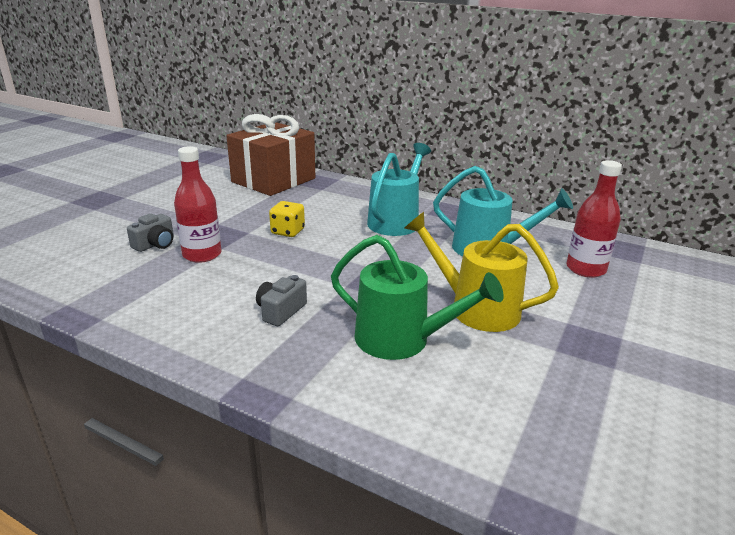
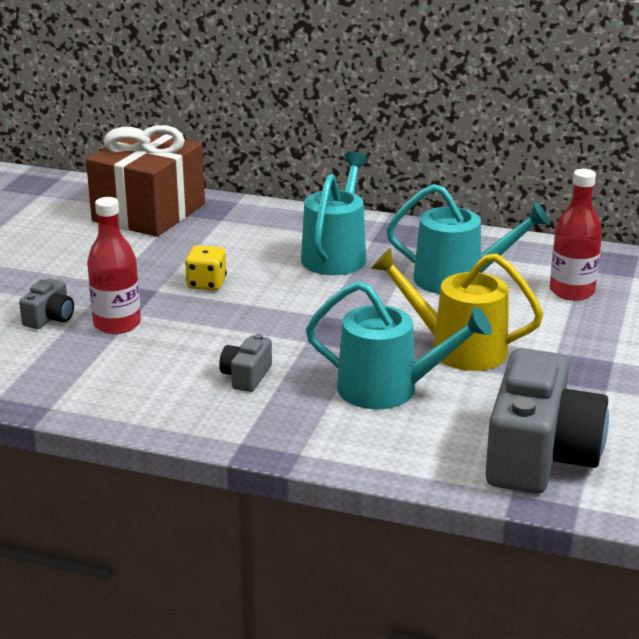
camera: 10 degrees left, 0 degrees up
green watering can [331,235,504,360] -> turquoise watering can [306,281,492,409]
none -> grey camera [485,348,609,494]

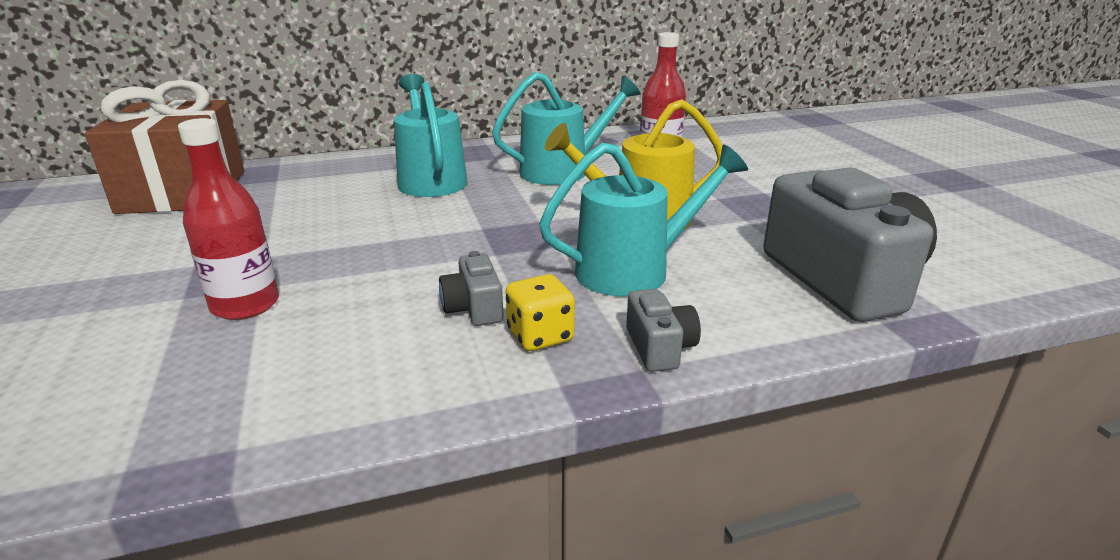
camera: 35 degrees left, 0 degrees up
grey camera [19,279,74,329] -> grey camera moved to [626,289,701,372]
yellow dice [185,245,227,290] -> yellow dice moved to [506,274,575,351]

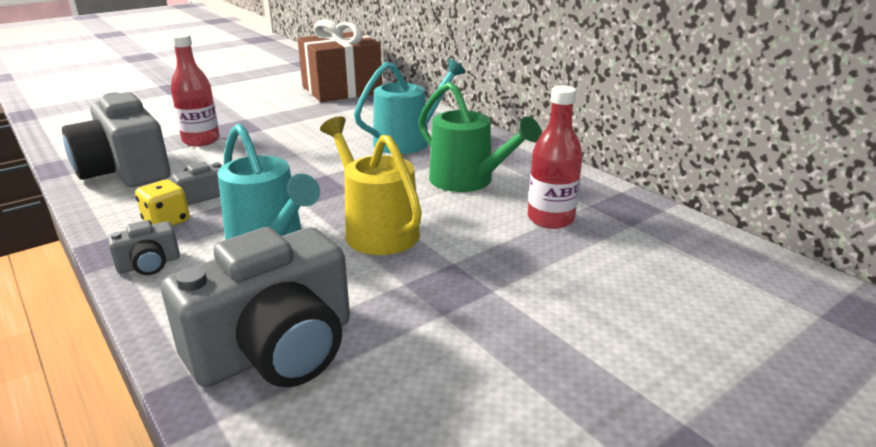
camera: 70 degrees right, 0 degrees up
turquoise watering can [492,72,641,185] -> green watering can [418,82,541,192]
none -> grey camera [62,92,171,187]

